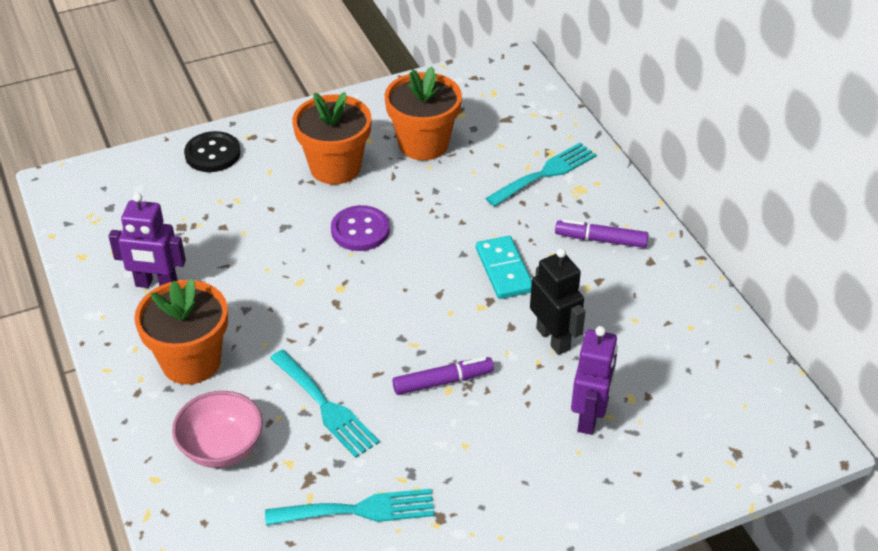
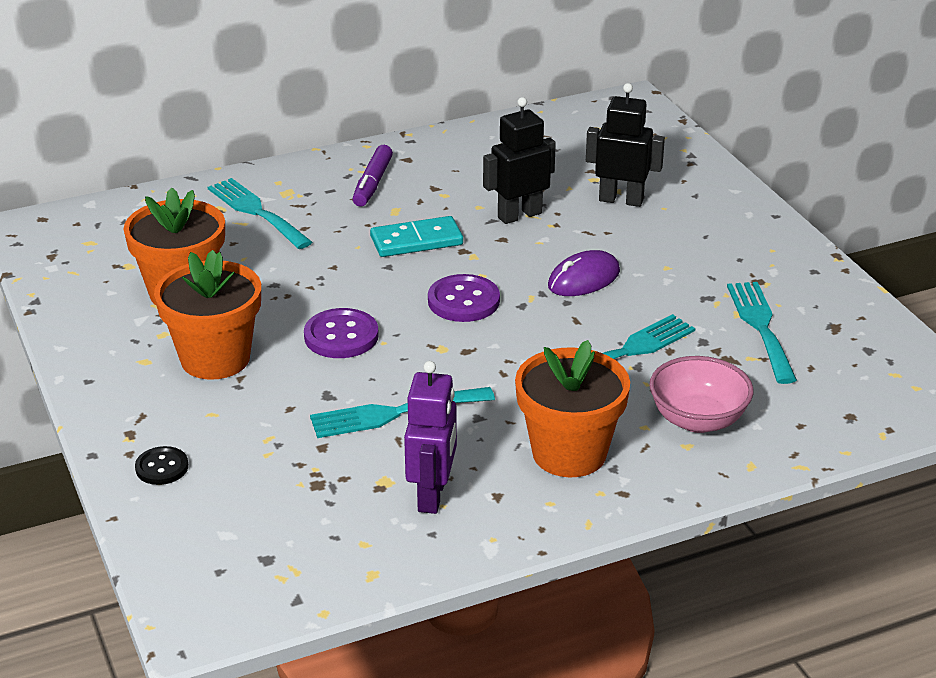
camera: 90 degrees left, 10 degrees down
black button [184,131,241,172] -> black button [135,446,188,485], size x0.64
purple marker [393,357,494,395] -> purple mouse [548,250,620,296]
purple robot [571,326,618,435] -> black robot [586,83,665,207]
none -> turquoise fork [310,387,495,438]
none -> purple button [428,274,500,322]

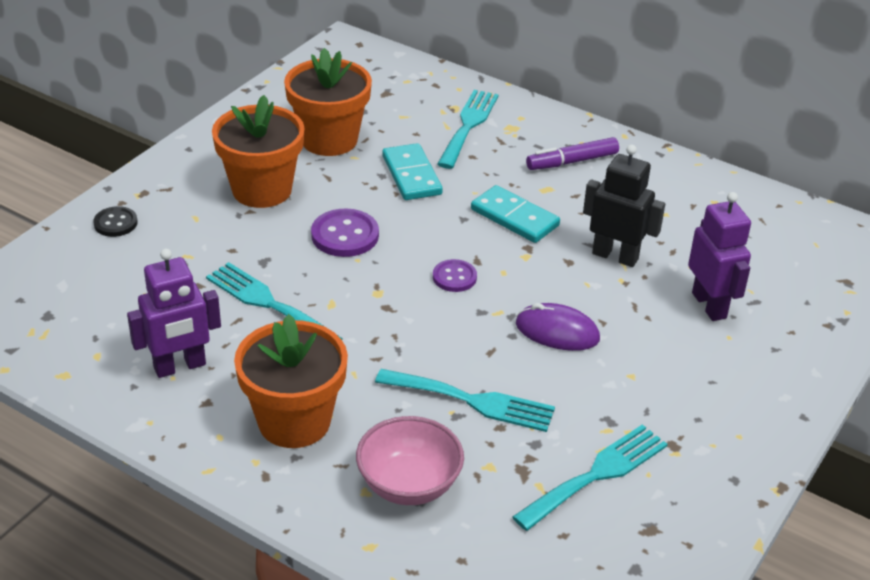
camera: 55 degrees right, 5 degrees up
purple button [428,274,500,322] -> purple button [433,259,477,292], size x0.64
black robot [586,83,665,207] -> purple robot [688,192,751,321]
none -> turquoise domino [382,143,443,200]

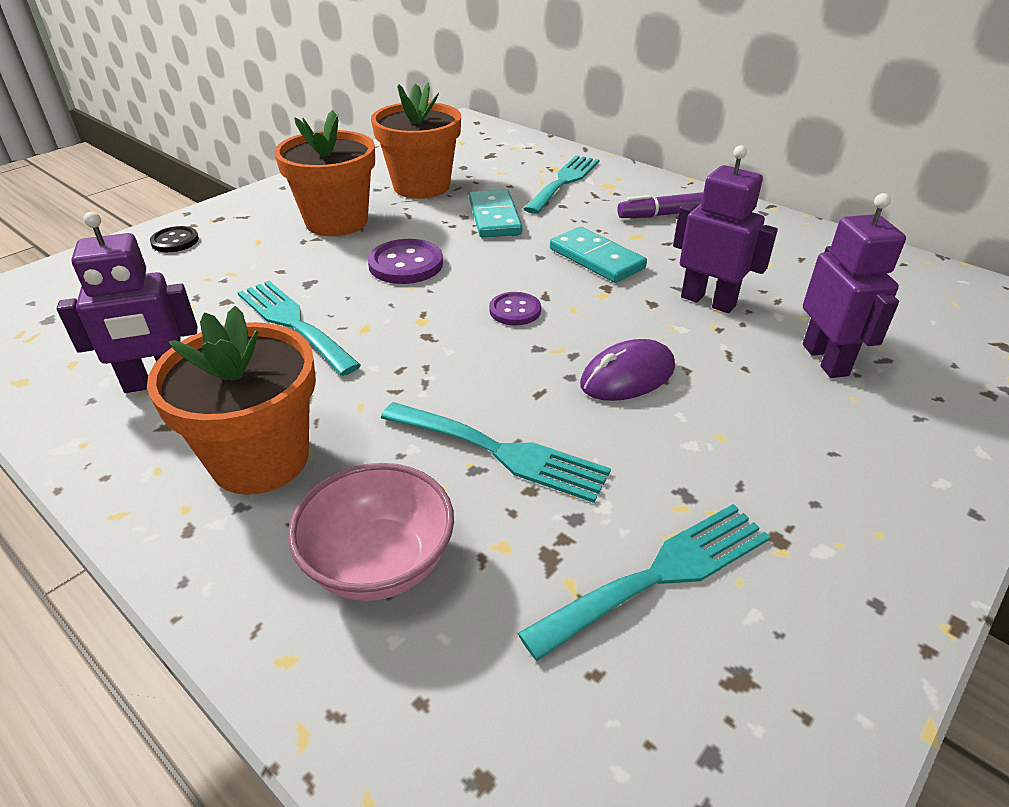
camera: 10 degrees right, 0 degrees up
purple mouse [516,303,600,351] -> purple mouse turned 60 degrees counterclockwise [580,339,675,401]
black robot [583,145,665,267] -> purple robot [673,145,778,313]

